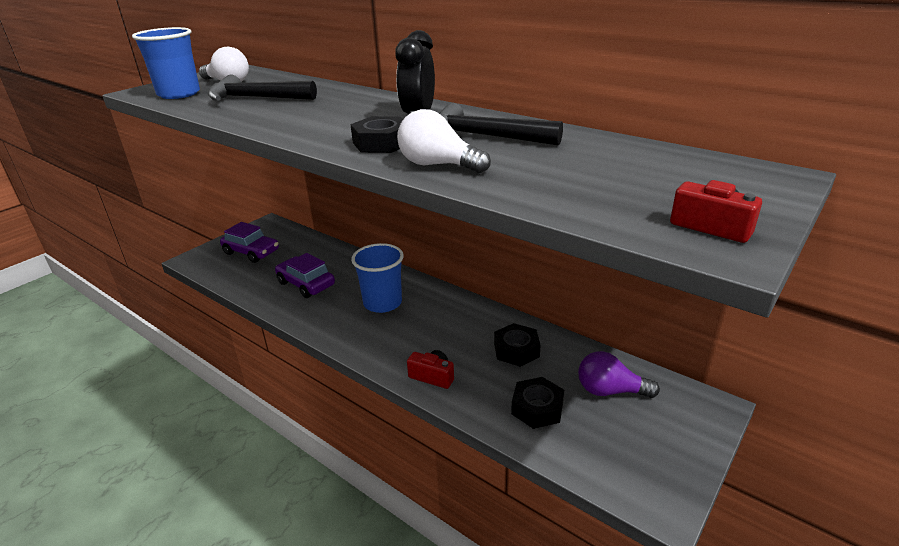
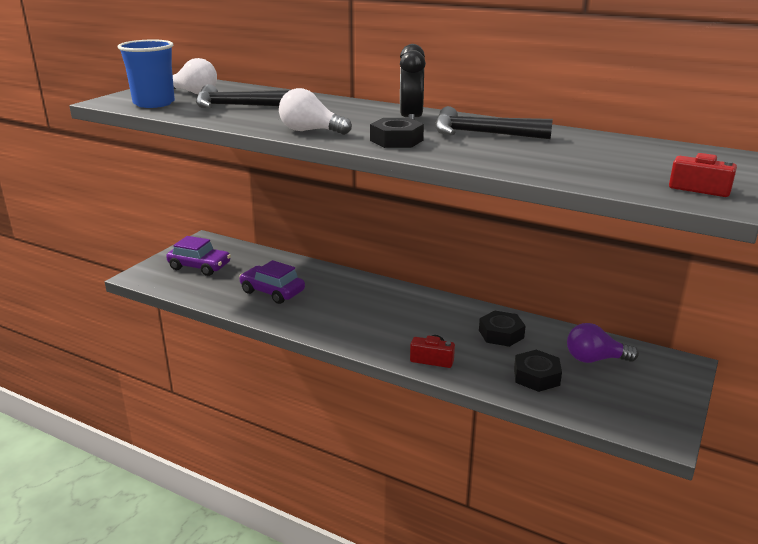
camera: 10 degrees left, 5 degrees down
blue cup [351,243,404,313] -> none
white light bulb [397,109,491,173] -> white light bulb moved to [279,88,352,135]

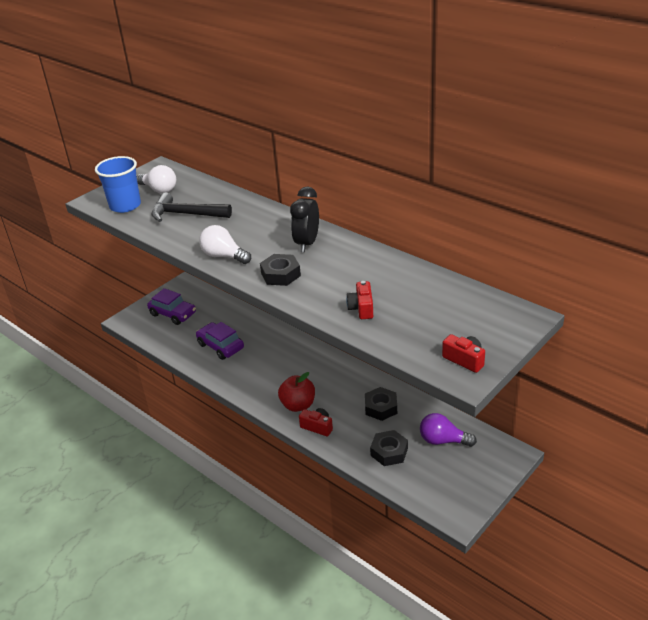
camera: 15 degrees right, 10 degrees up
black hammer [435,106,553,139] -> none
none -> red apple [278,372,315,412]
none -> red camera [346,281,373,319]

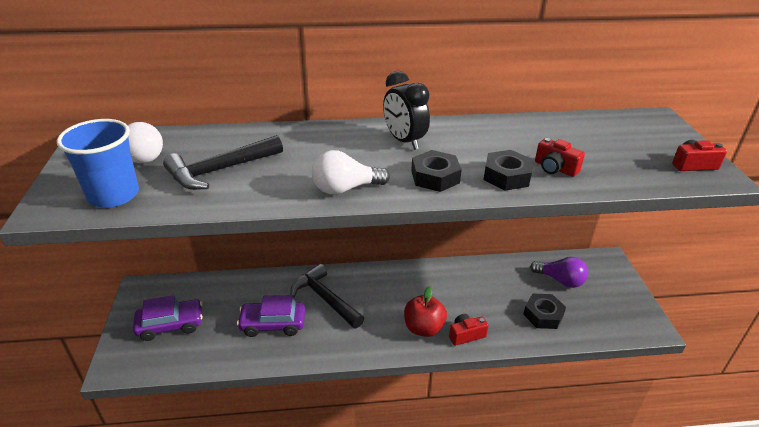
camera: 50 degrees left, 0 degrees up
black nut [365,387,397,421] -> black nut moved to [484,150,533,191]
purple light bulb [420,413,477,447] -> purple light bulb turned 120 degrees counterclockwise [530,257,588,288]
none -> black hammer [291,264,364,328]

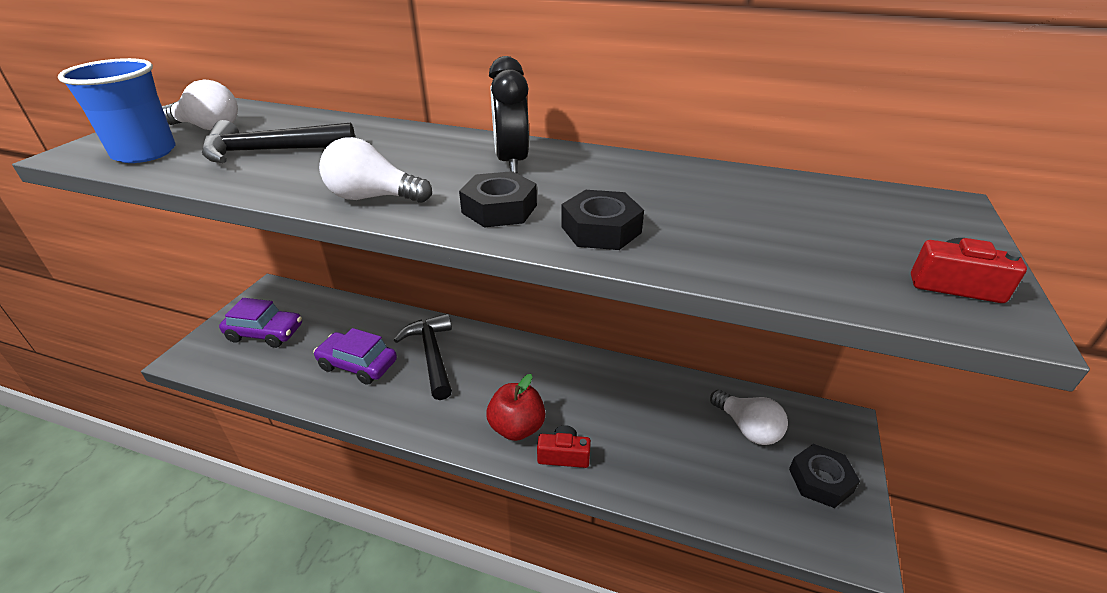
camera: 25 degrees right, 0 degrees up
black nut [523,293,566,329] -> black nut moved to [789,444,860,508]
purple light bulb [530,257,588,288] -> white light bulb [710,390,788,445]
red camera [535,138,585,177] -> none

